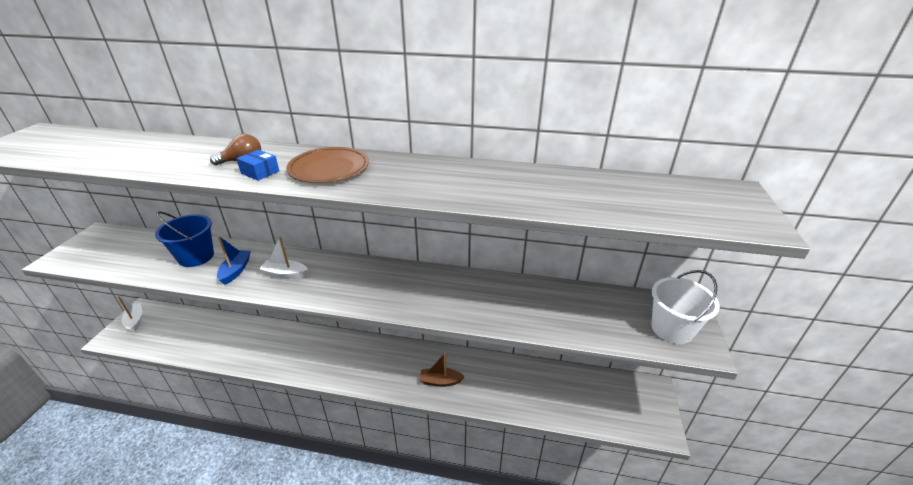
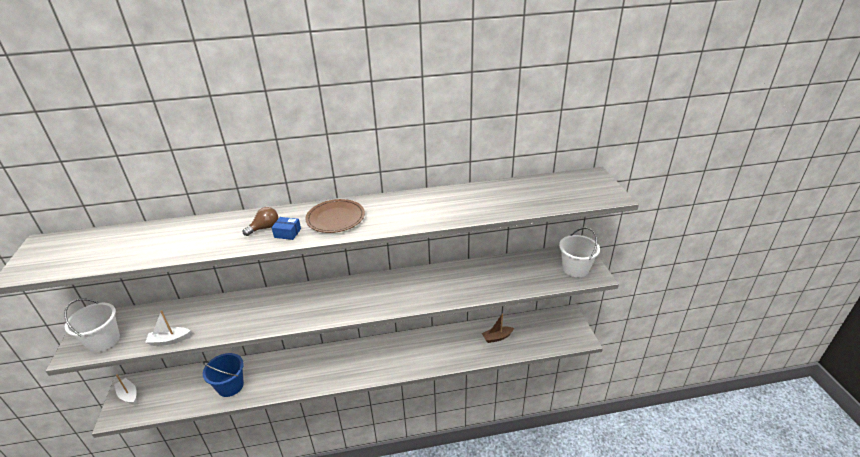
camera: 20 degrees left, 0 degrees up
blue bucket [155,211,214,267] -> blue bucket moved to [203,353,244,397]
blue boat [217,236,251,285] -> none
white boat [259,236,308,279] -> white boat moved to [145,310,191,346]
brown boat [420,353,465,387] -> brown boat moved to [482,313,514,343]
none -> white bucket [64,298,120,352]

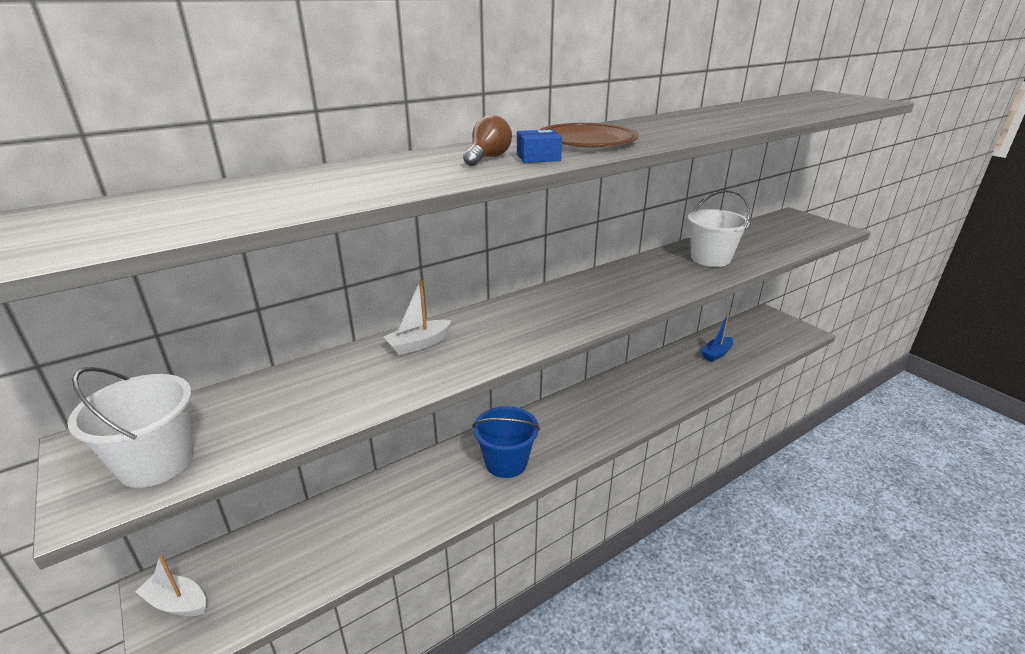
camera: 25 degrees left, 5 degrees down
white boat [145,310,191,346] -> white boat moved to [384,280,452,355]
blue bucket [203,353,244,397] -> blue bucket moved to [472,406,540,478]
brown boat [482,313,514,343] -> blue boat [701,313,733,362]
white bucket [559,227,600,277] -> white bucket moved to [688,190,750,267]

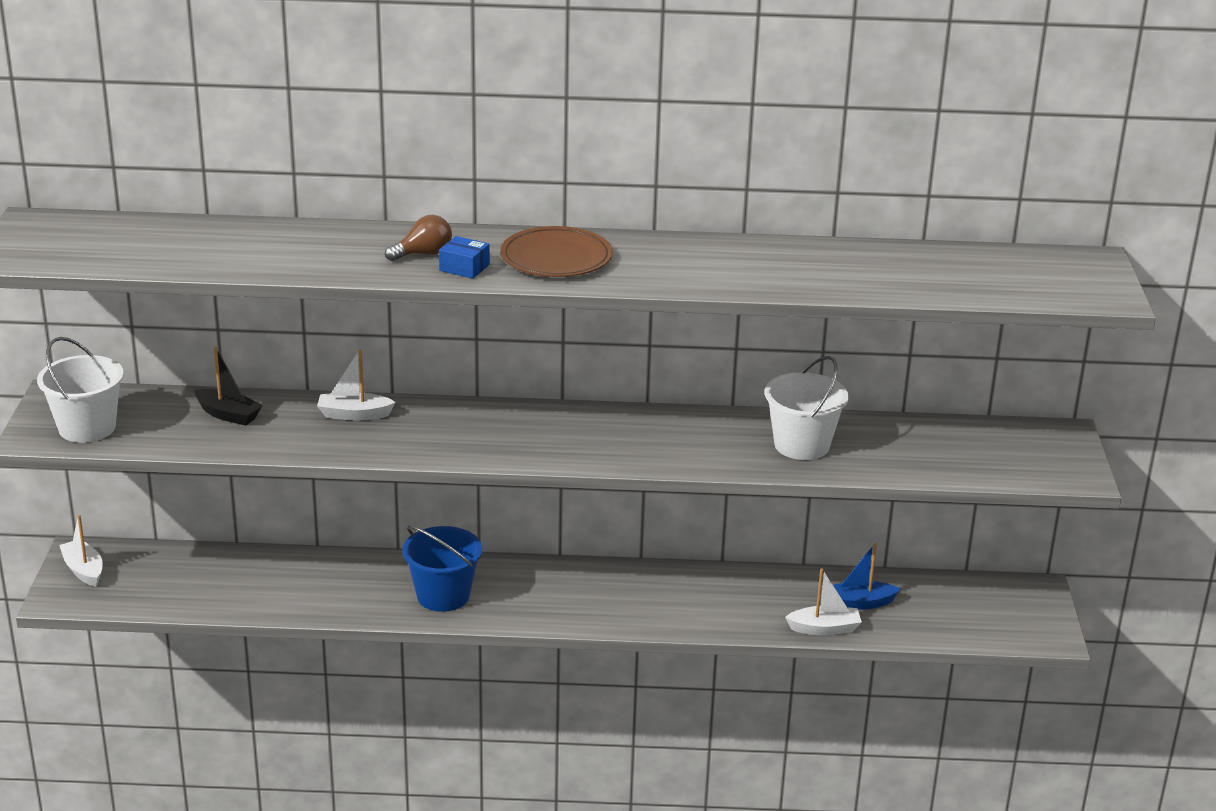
camera: 35 degrees right, 0 degrees up
none -> black boat [194,347,263,426]
none -> white boat [785,568,862,635]

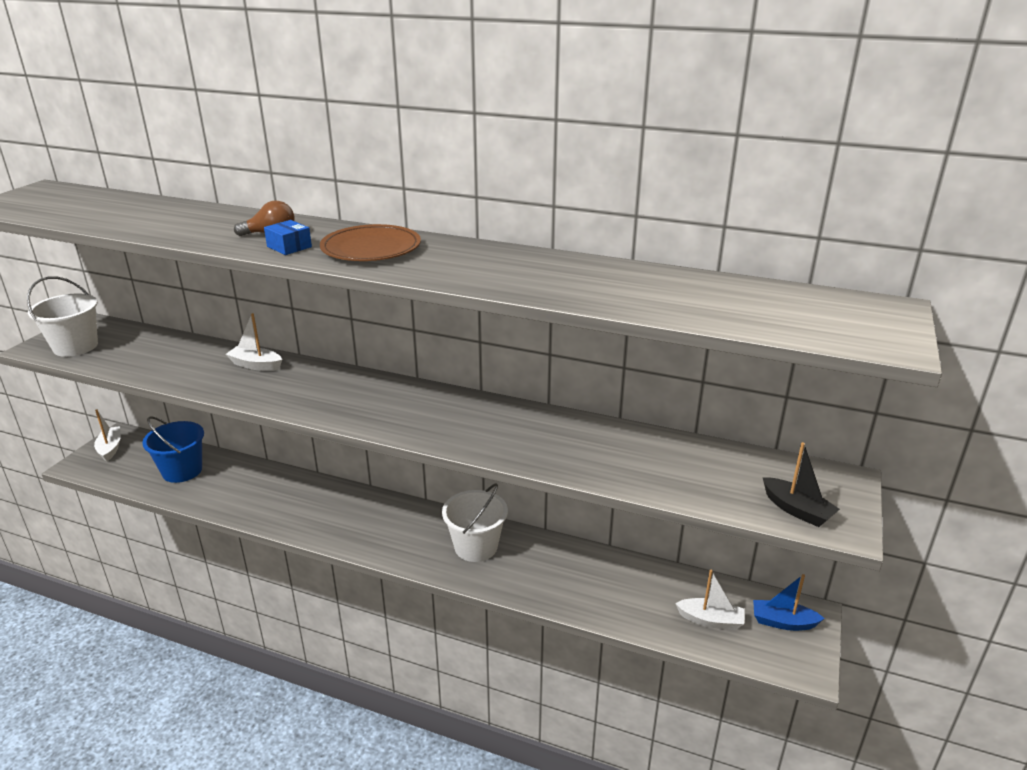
camera: 20 degrees right, 0 degrees up
black boat [194,347,263,426] -> black boat moved to [762,442,840,527]
blue bucket [402,526,482,612] -> blue bucket moved to [142,416,204,483]
white bucket [765,356,849,460] -> white bucket moved to [442,483,508,562]
white boat [785,568,862,635] -> white boat moved to [675,570,745,630]
blue boat [833,543,901,610] -> blue boat moved to [753,574,825,631]

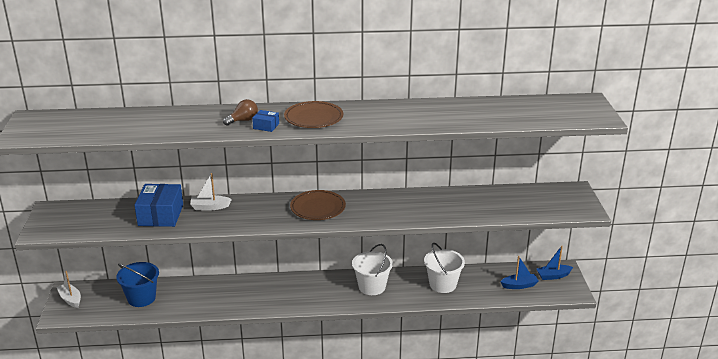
camera: 25 degrees left, 0 degrees up
white bucket [27,276,98,357] -> white bucket moved to [424,243,465,293]
white boat [675,570,745,630] -> blue boat [500,256,538,289]
black boat [762,442,840,527] -> none
none -> blue box [134,184,183,227]
none -> brown plate [290,190,346,220]

